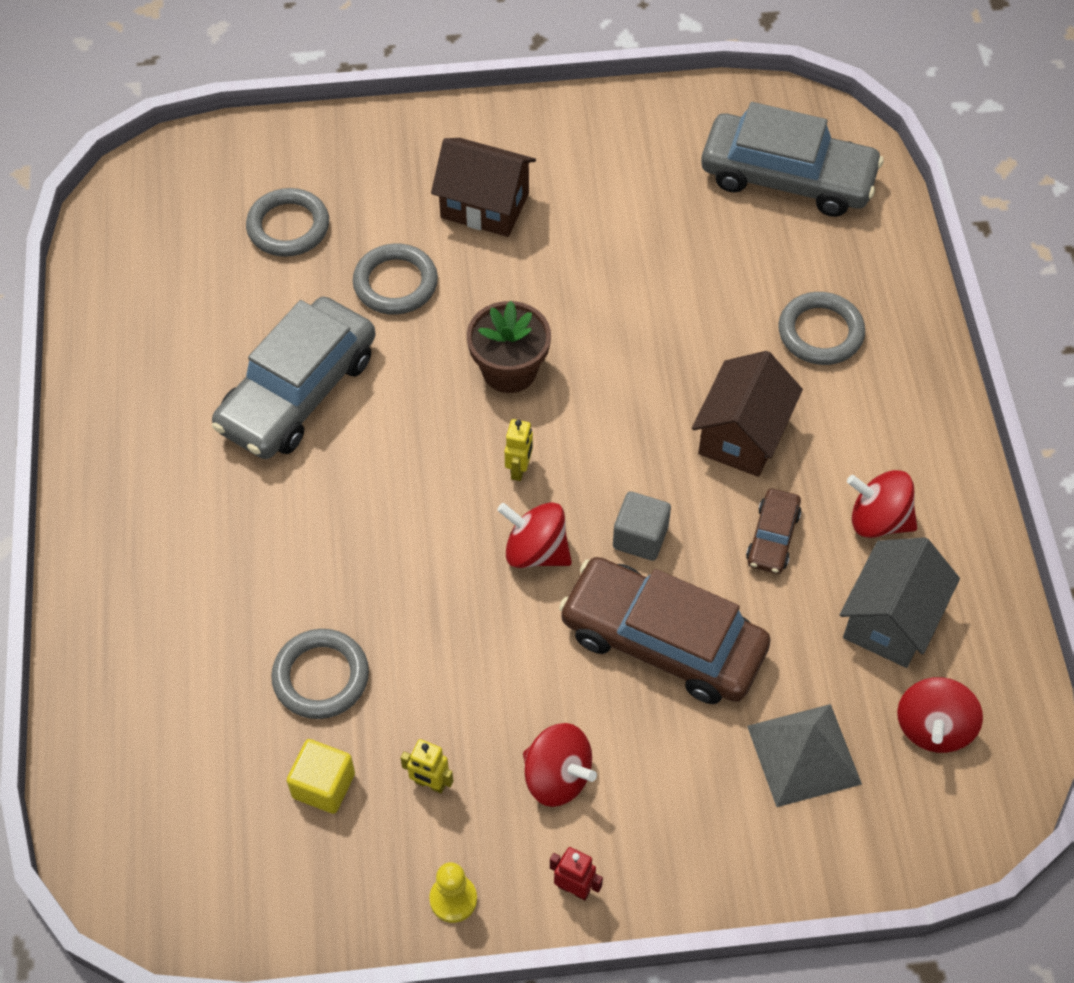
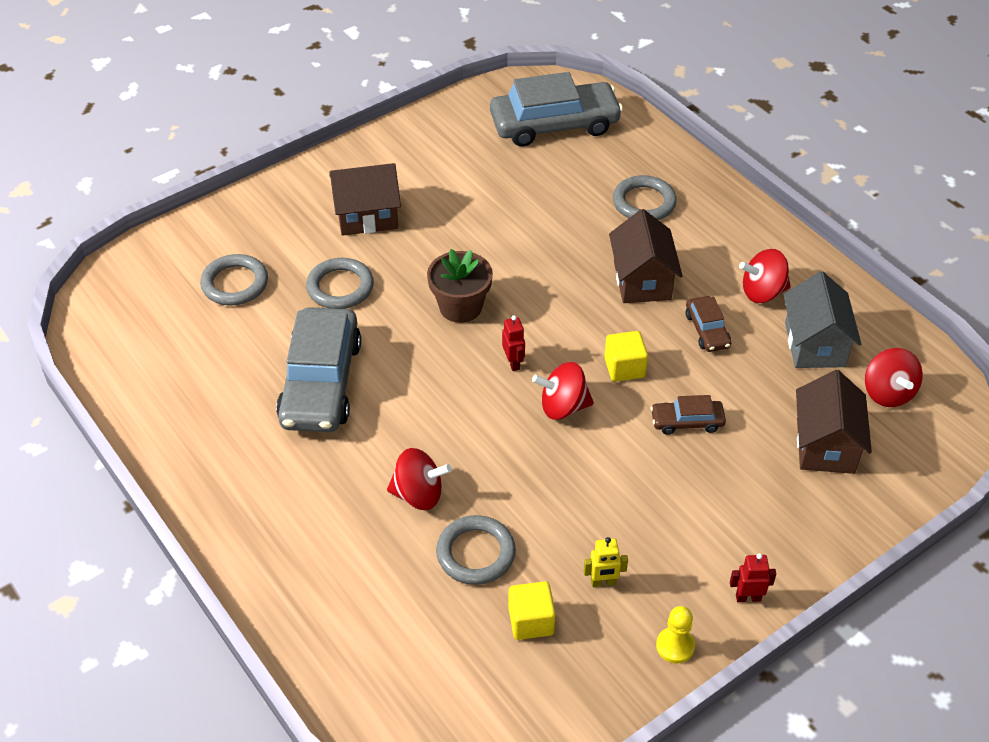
camera: 30 degrees left, 10 degrees down
yellow robot [504,419,533,481] -> red robot [502,315,525,371]
red spinning top [523,723,597,807] -> red spinning top moved to [387,448,452,510]
brown car [559,557,771,704] -> brown car [651,395,726,435], size x0.47
grey cube [613,491,671,561] -> yellow cube [604,331,648,382]
grey pyramid [747,704,862,807] -> brown house [796,370,872,474]

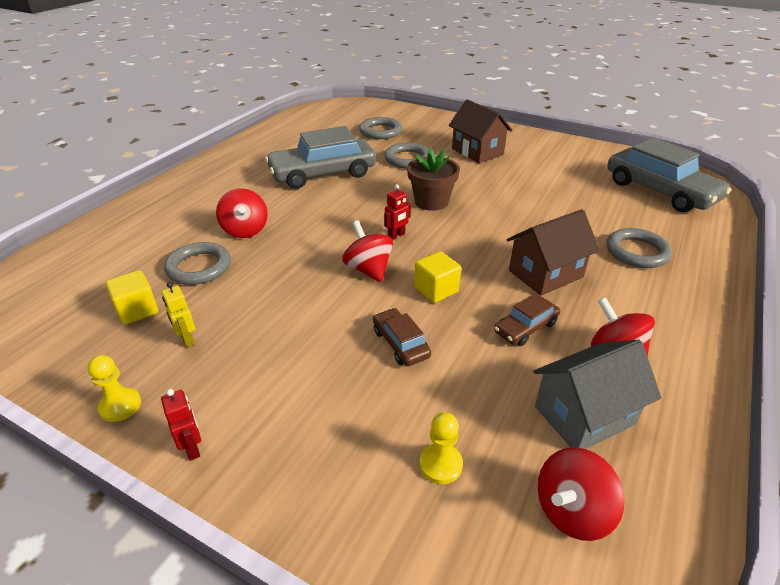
camera: 65 degrees right, 10 degrees down
brown house [796,370,872,474] -> yellow pawn [420,412,463,484]

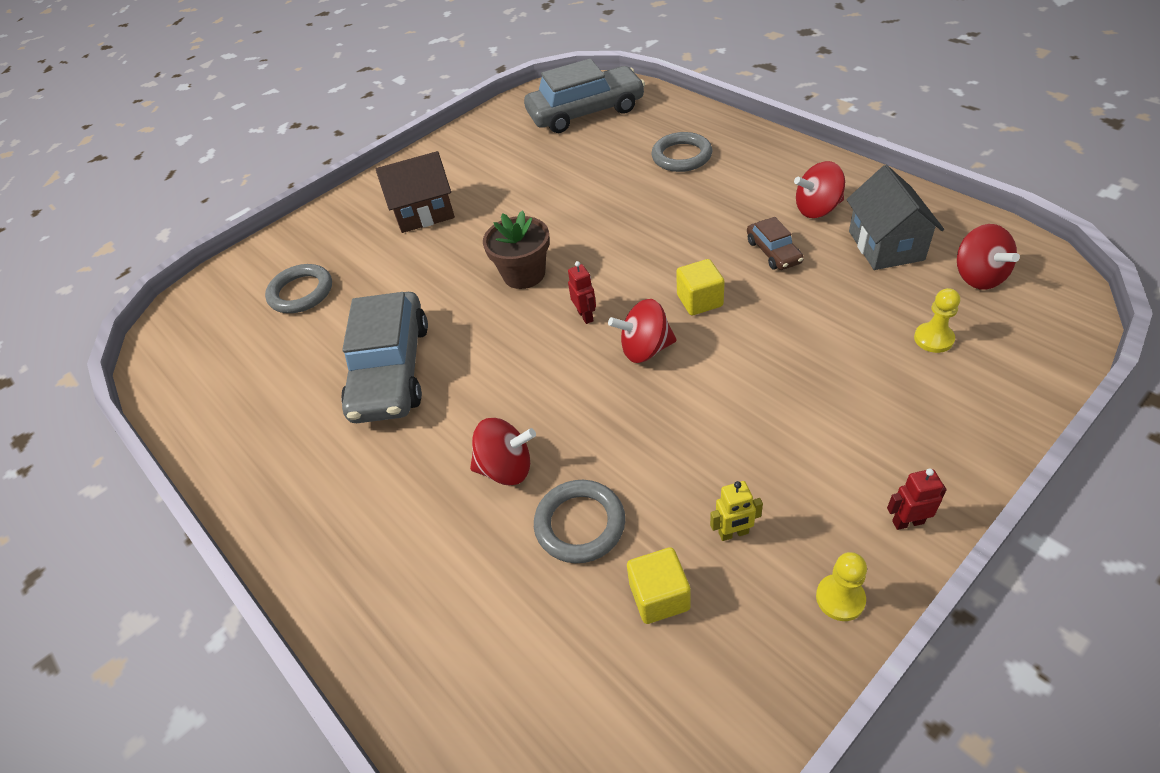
camera: 65 degrees left, 10 degrees up
brown car [373,308,431,366] -> none
grey ring [384,143,429,169] -> none
brown house [507,209,600,296] -> none

